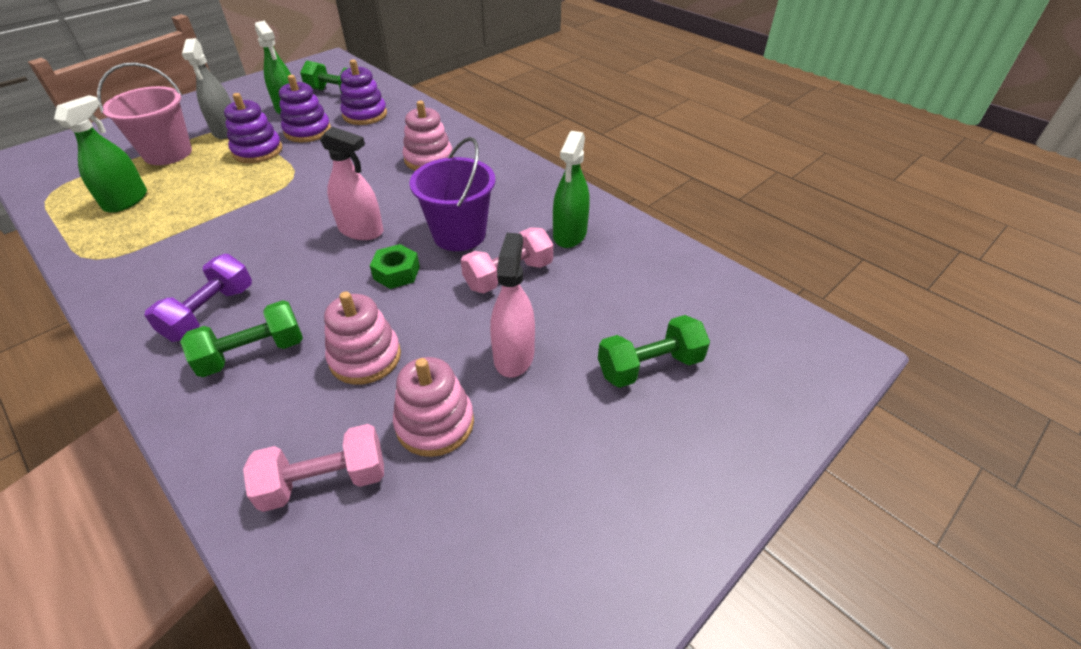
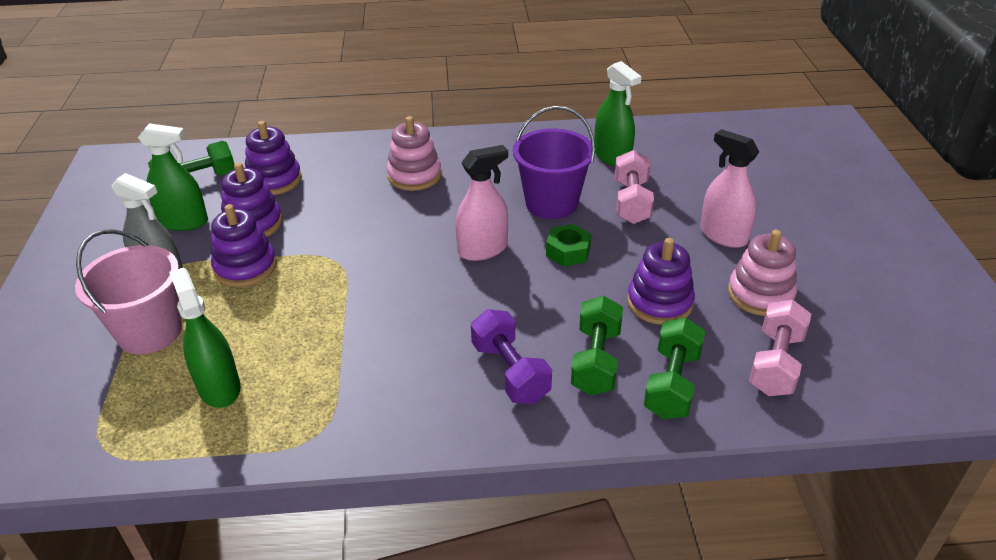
camera: 50 degrees left, 5 degrees down
pink stacking toy [324,292,401,385] -> purple stacking toy [627,238,695,325]
green dumbbell [598,315,710,388] -> green dumbbell moved to [644,317,705,419]

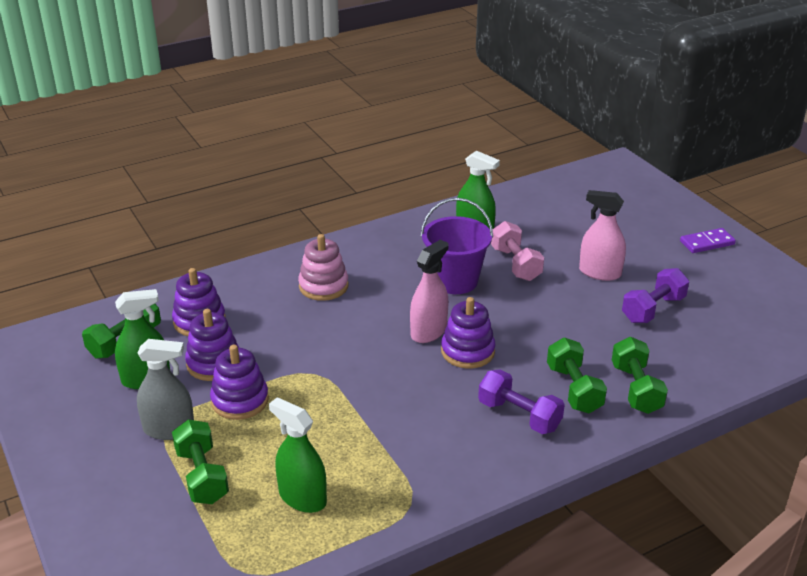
camera: 25 degrees left, 5 degrees down
pink bucket [75,229,182,354] -> green dumbbell [172,419,229,504]
green nut [546,224,591,267] -> none
purple stacking toy [627,238,695,325] -> purple stacking toy moved to [441,297,495,369]
pink stacking toy [728,230,797,316] -> purple dumbbell [622,268,689,323]
pink dumbbell [749,299,811,396] -> none
none -> purple domino [680,228,736,253]

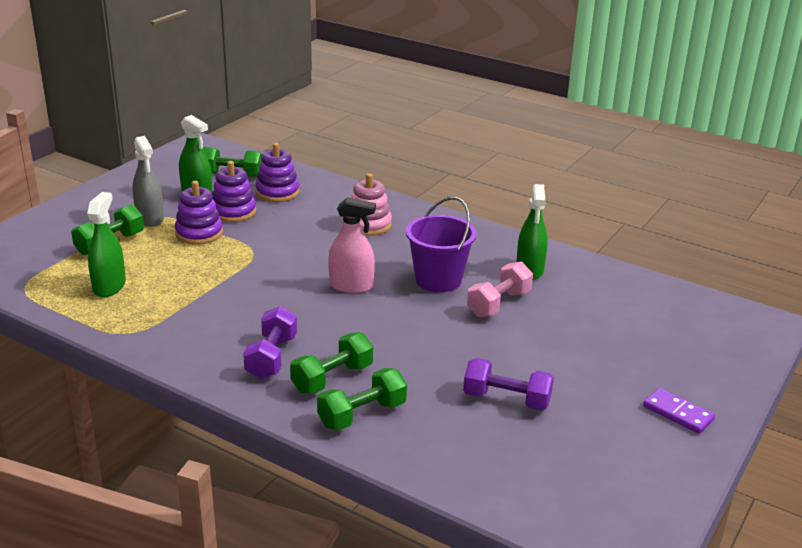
camera: 60 degrees right, 5 degrees down
purple stacking toy [441,297,495,369] -> none
pink spray bottle [579,190,626,281] -> none

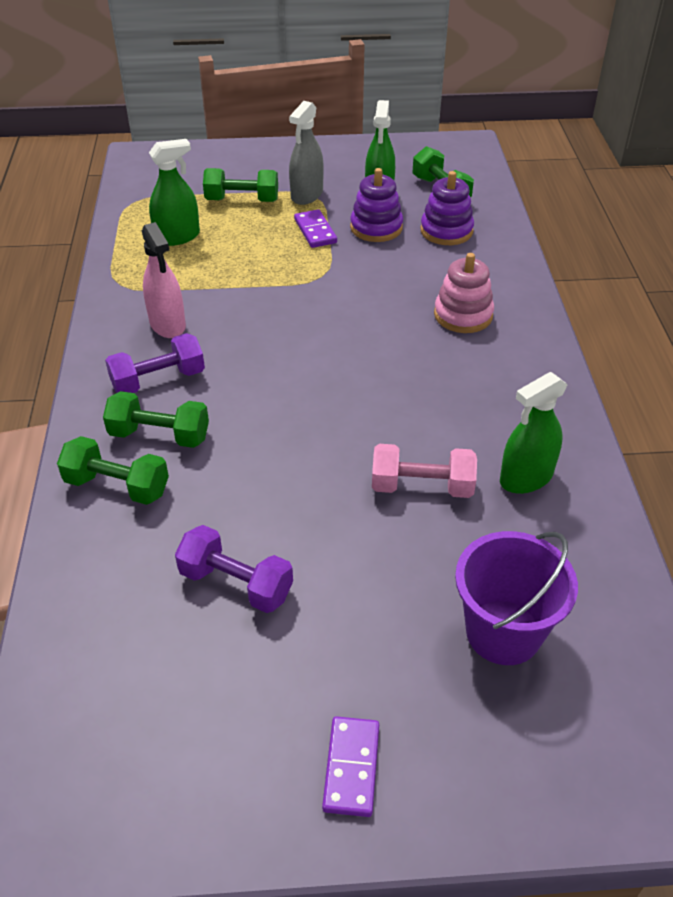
camera: 55 degrees right, 15 degrees up
purple stacking toy [175,181,223,245] -> purple domino [294,209,337,248]
pink spray bottle [328,197,376,293] -> pink spray bottle moved to [142,222,186,338]
purple bucket [406,197,477,292] -> purple bucket moved to [455,531,578,665]
purple dumbbell [463,358,554,411] -> purple dumbbell turned 45 degrees counterclockwise [175,525,293,613]

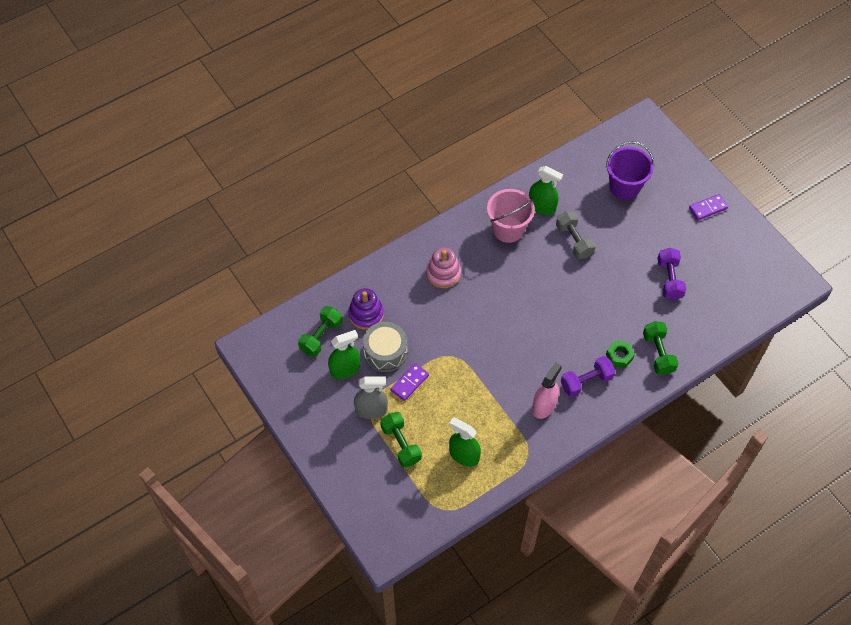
camera: 120 degrees left, 15 degrees up
green dumbbell [103,391,209,448] -> green nut [606,340,635,368]
purple dumbbell [105,333,205,393] -> purple dumbbell turned 60 degrees counterclockwise [561,356,615,397]
purple stacking toy [350,168,403,242] -> grey drum [363,322,407,372]
pink dumbbell [372,444,477,498] -> grey dumbbell [556,211,596,259]
none -> pink bucket [487,189,535,243]

